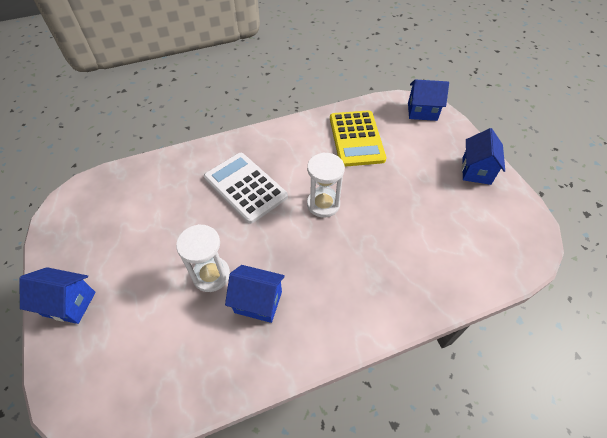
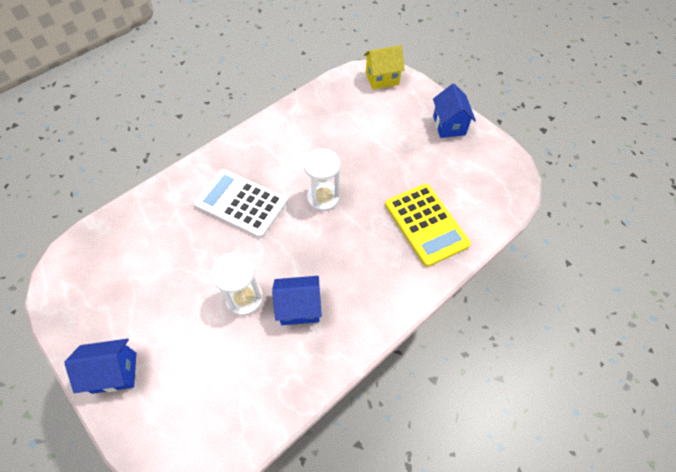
camera: 20 degrees left, 5 degrees up
yellow calculator [330,110,386,167] -> yellow calculator moved to [385,184,471,267]
blue house [408,79,449,121] -> yellow house [364,45,405,90]

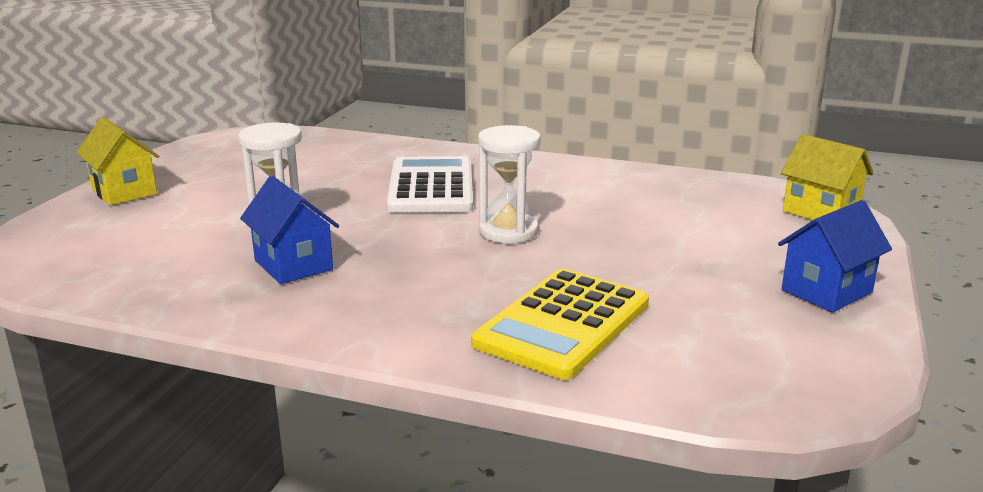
camera: 60 degrees right, 35 degrees down
blue house [64,339,136,394] -> yellow house [77,117,159,205]

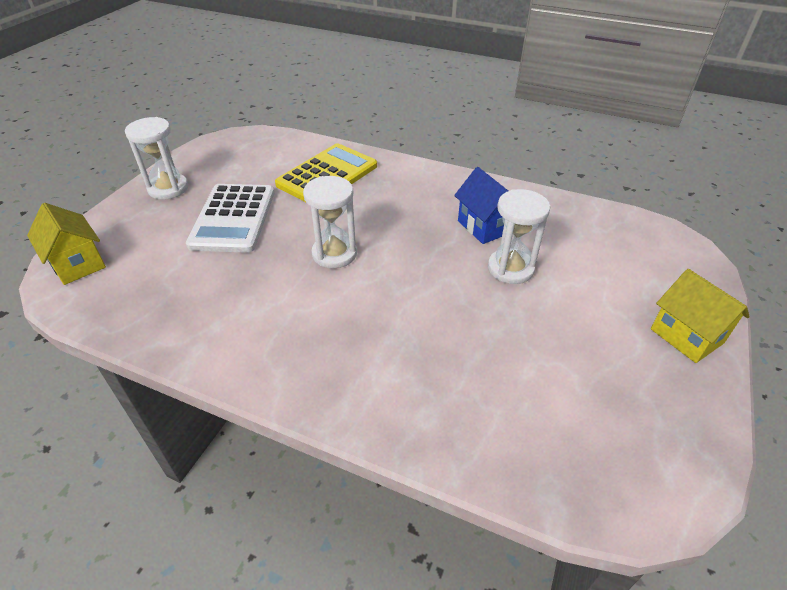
camera: 175 degrees left, 20 degrees up
white calculator [387,156,473,213] -> white calculator moved to [186,184,274,253]
blue house [778,200,892,313] -> white hourglass [125,117,188,200]

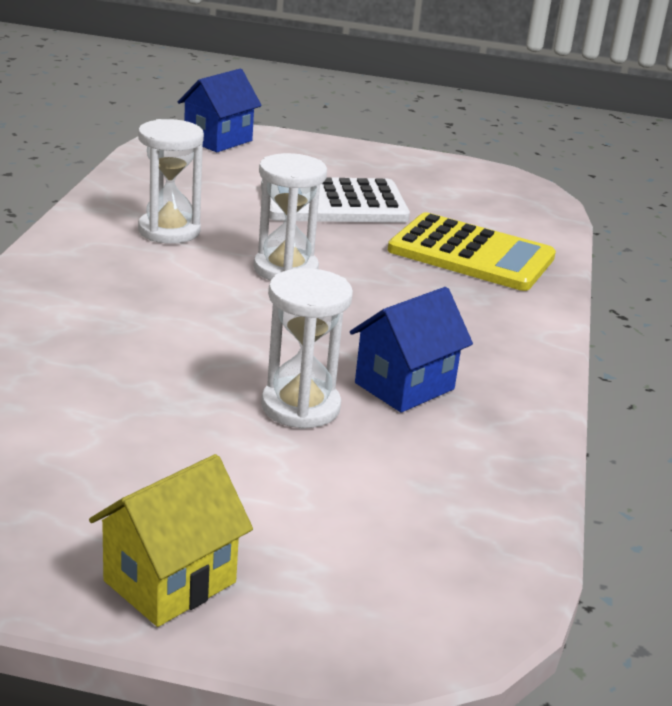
camera: 75 degrees right, 15 degrees down
yellow house [27,203,106,285] -> blue house [178,69,262,152]
white hourglass [125,117,188,200] -> white hourglass moved to [138,119,204,244]

